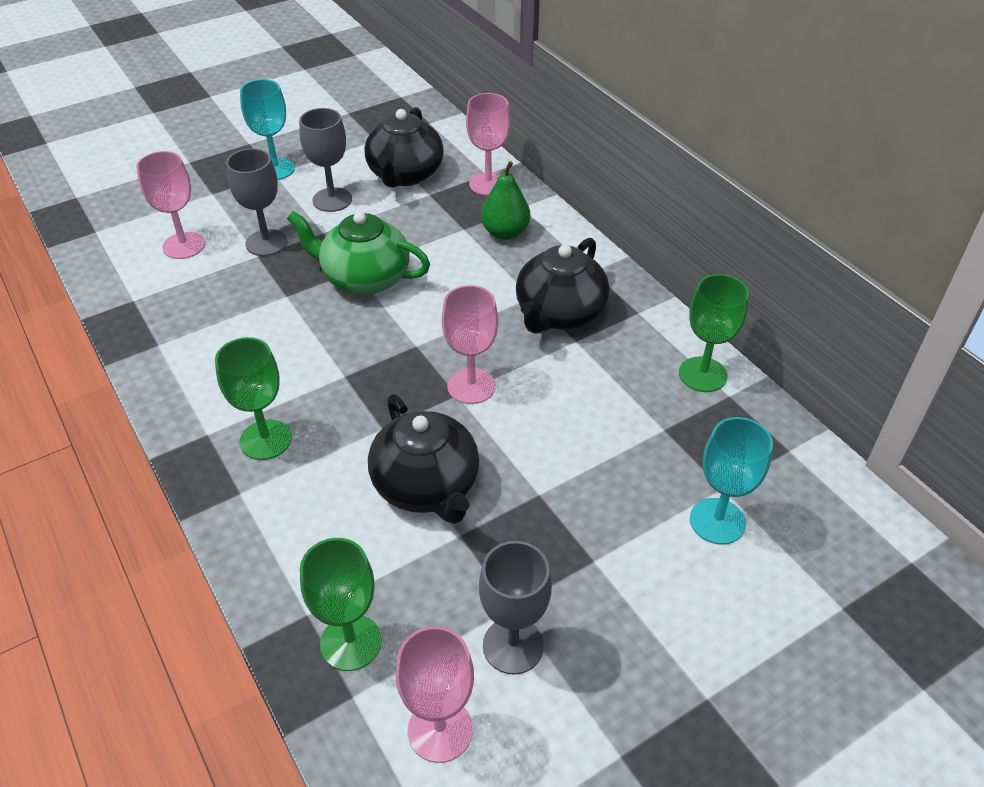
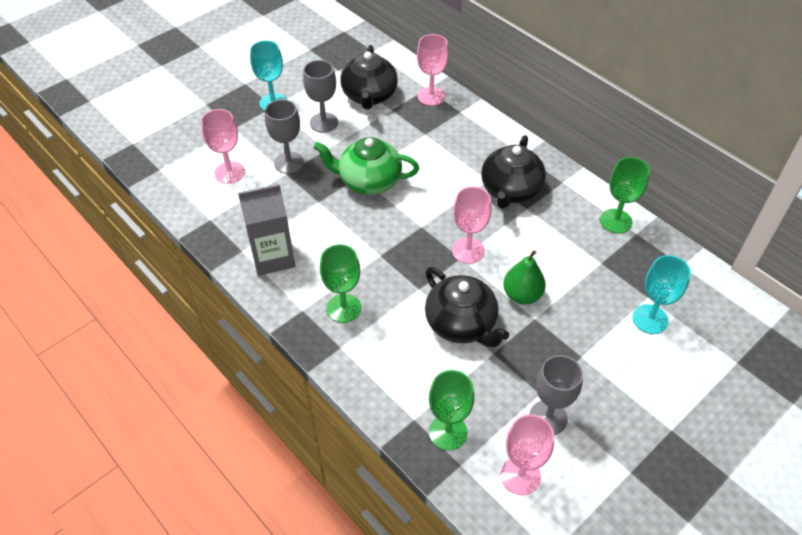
camera: 10 degrees left, 5 degrees up
green pear [481,161,530,240] -> green pear moved to [503,250,546,304]
none -> grey carton [238,184,295,276]

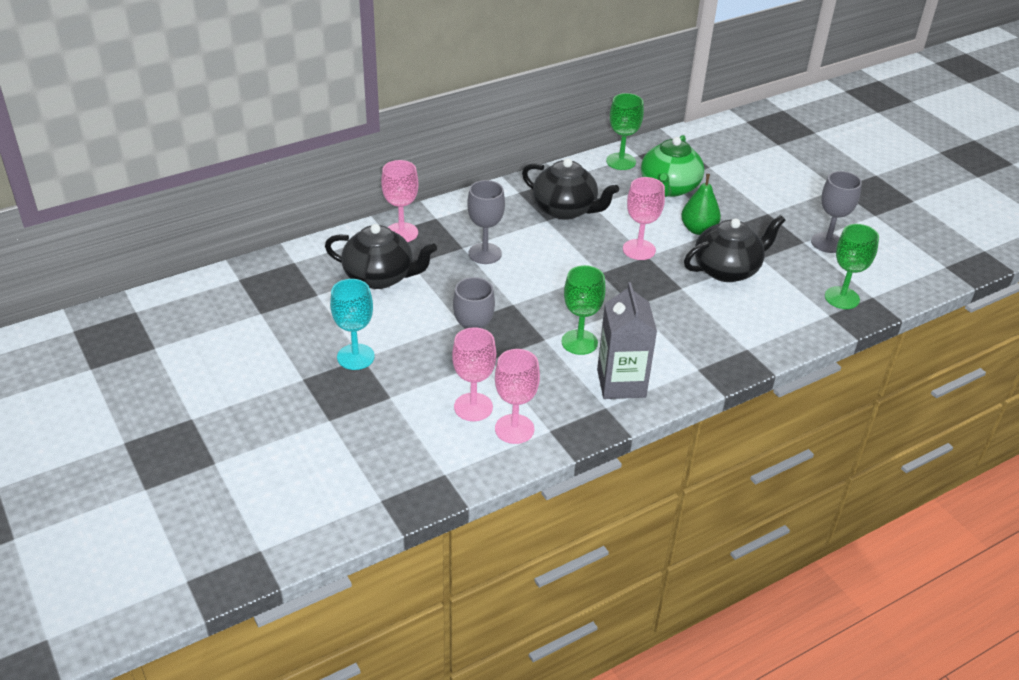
camera: 80 degrees left, 10 degrees down
grey goblet [303,60,338,133] -> grey goblet moved to [467,180,505,264]
green teapot [313,137,419,195] -> green teapot moved to [641,135,704,197]
green goblet [320,244,361,323] -> green goblet moved to [561,265,606,355]
pink goblet [500,414,554,495] -> pink goblet moved to [495,349,540,444]
turquoise goblet [632,255,691,334] -> none

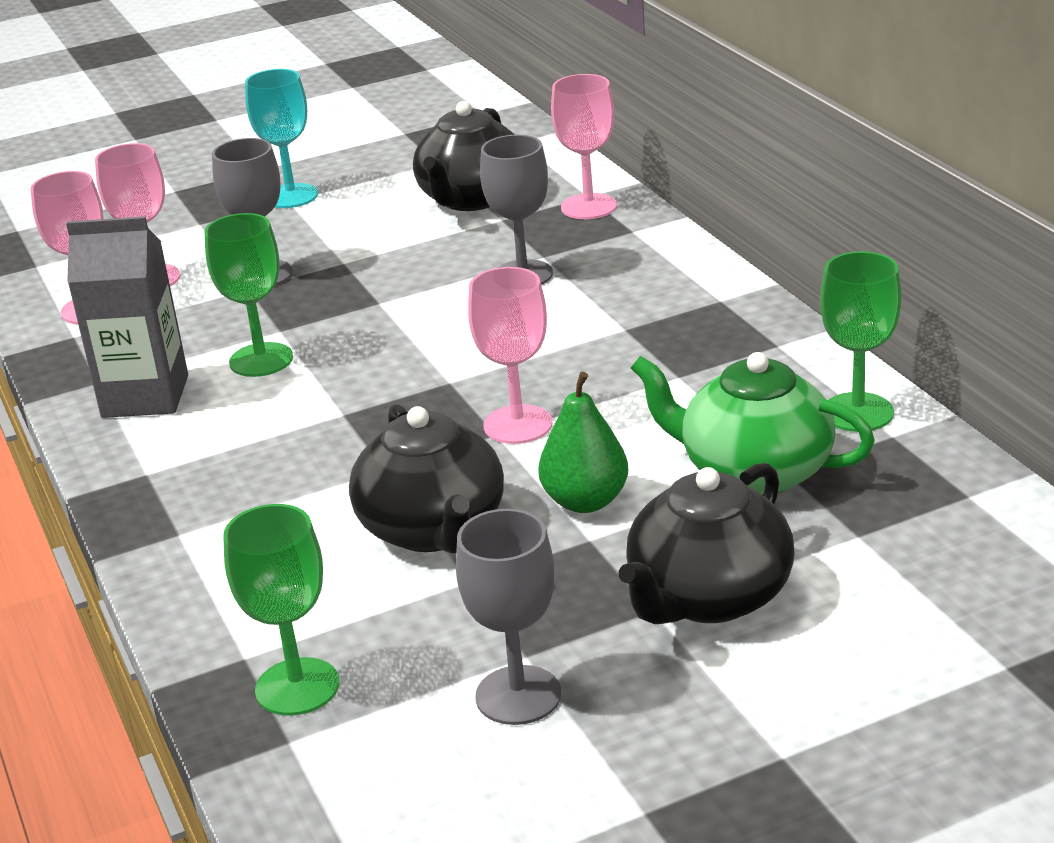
camera: 100 degrees right, 10 degrees down
black teapot [522,158,619,220] -> black teapot moved to [619,463,795,624]

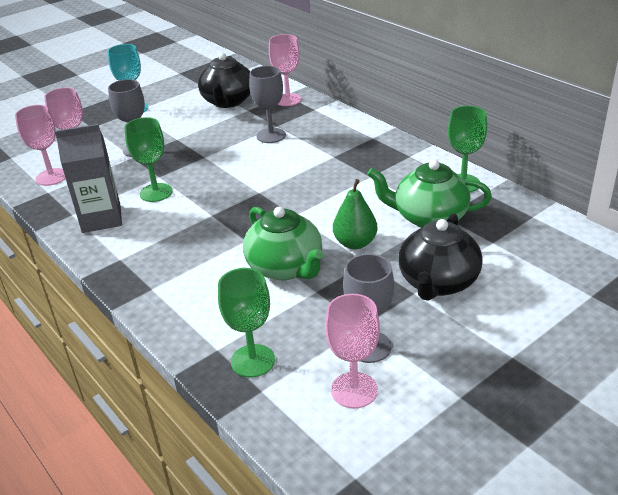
camera: 15 degrees left, 5 degrees up
black teapot [349,404,504,553] -> green teapot [243,207,324,280]
pink goblet [468,267,553,444] -> pink goblet moved to [325,294,380,409]

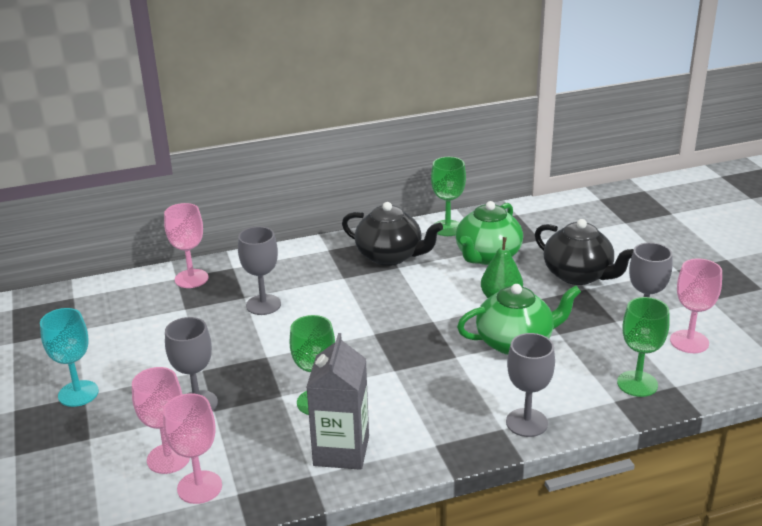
camera: 70 degrees left, 5 degrees down
black teapot [198,53,251,108] -> black teapot moved to [342,202,443,266]
none -> grey goblet [506,333,555,437]

